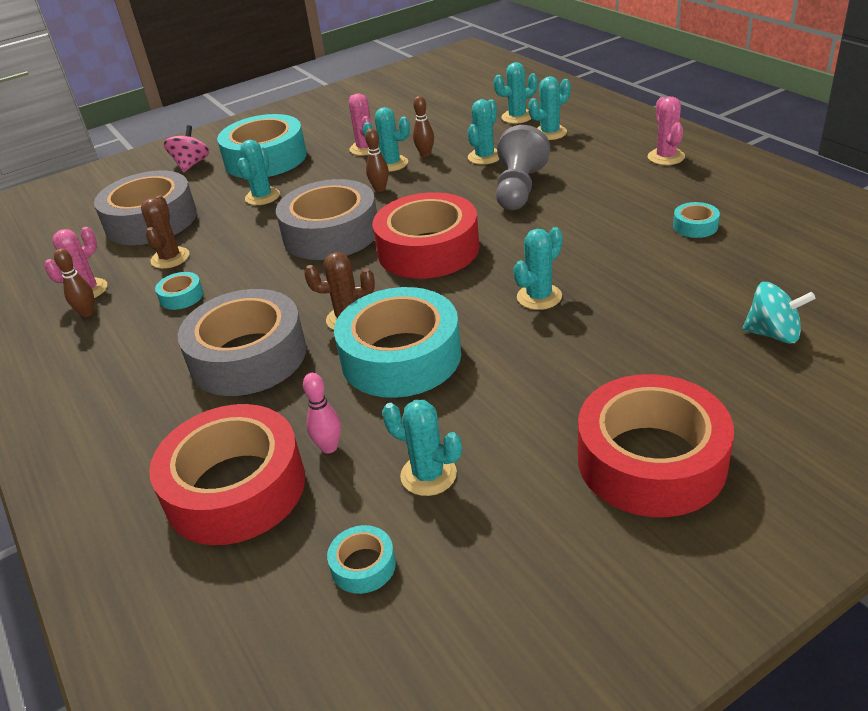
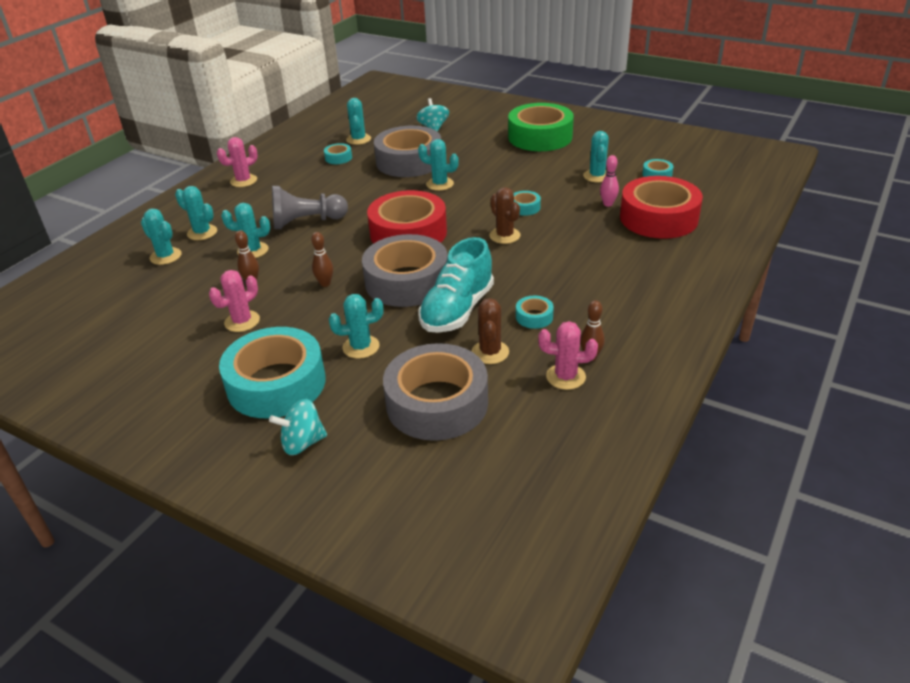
camera: 120 degrees left, 0 degrees up
brown cactus [141,196,190,269] -> brown cactus turned 60 degrees counterclockwise [471,298,509,364]
pink spinning top [164,125,209,172] -> turquoise spinning top [269,399,327,455]
grey tape [178,289,307,396] -> grey tape moved to [374,126,441,177]
turquoise tape [334,287,461,398] -> turquoise tape [513,191,541,216], size x0.41
turquoise cactus [363,107,410,172] -> turquoise cactus moved to [346,98,371,145]
red tape [578,374,734,517] -> green tape [508,103,574,151]
none -> turquoise shoe [418,237,494,333]

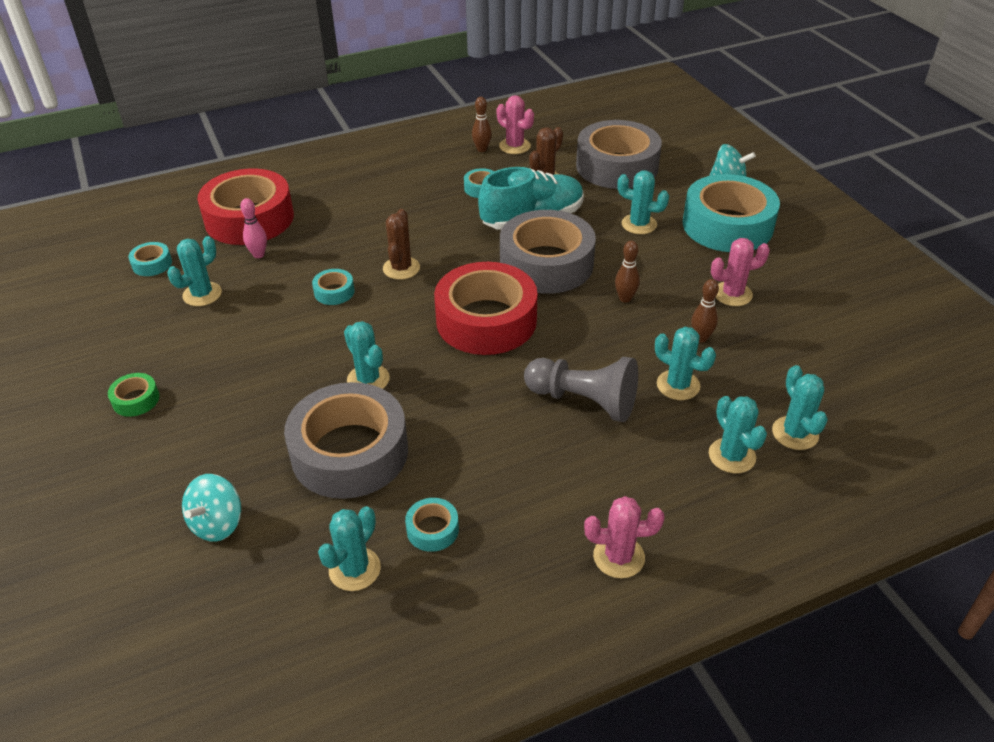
camera: 145 degrees left, 5 degrees up
green tape [508,103,574,151] -> green tape [108,373,159,417], size x0.41

